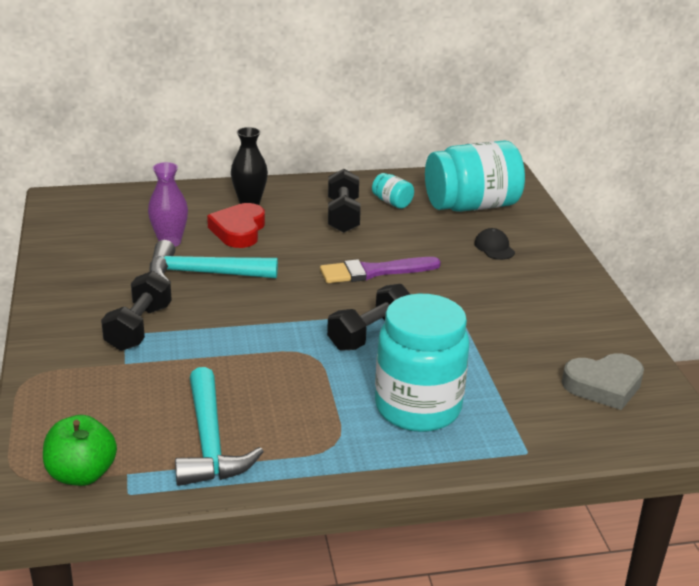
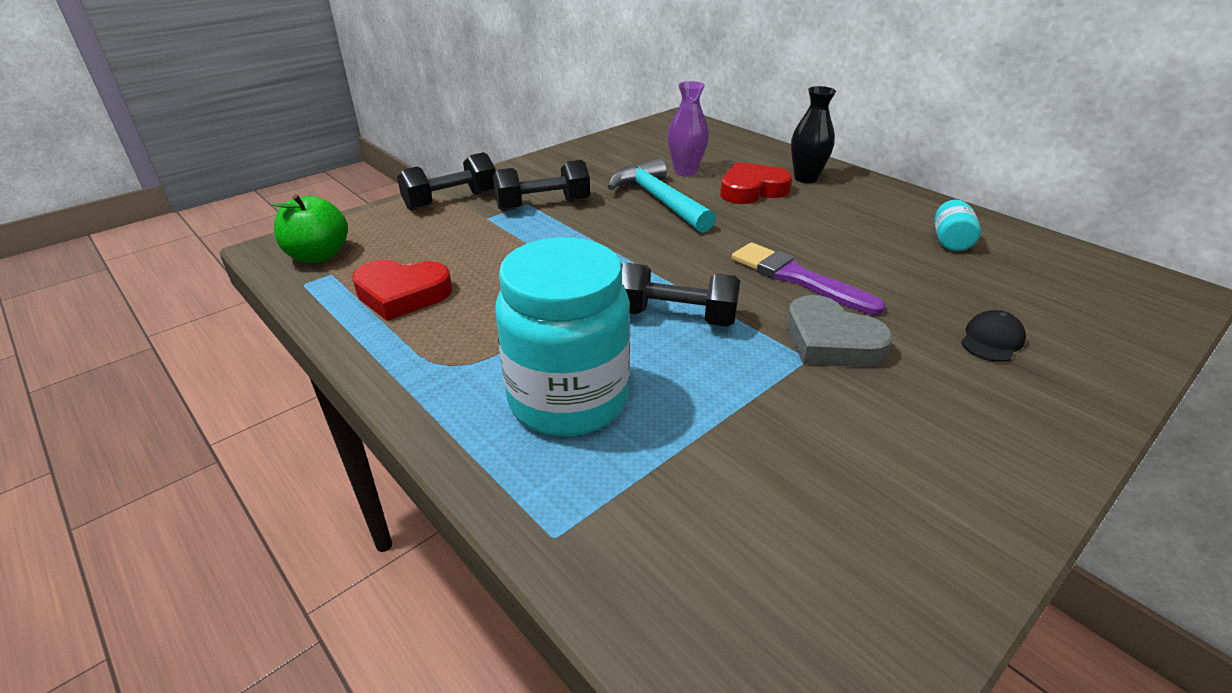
camera: 60 degrees right, 5 degrees up
turquoise hammer [175,367,264,486] -> red heart [352,260,452,321]
black dumbbell [328,169,361,233] -> black dumbbell moved to [397,152,496,210]
turquoise jar [425,140,525,212] -> none
grey heart [562,353,644,410] -> grey heart moved to [786,295,893,367]

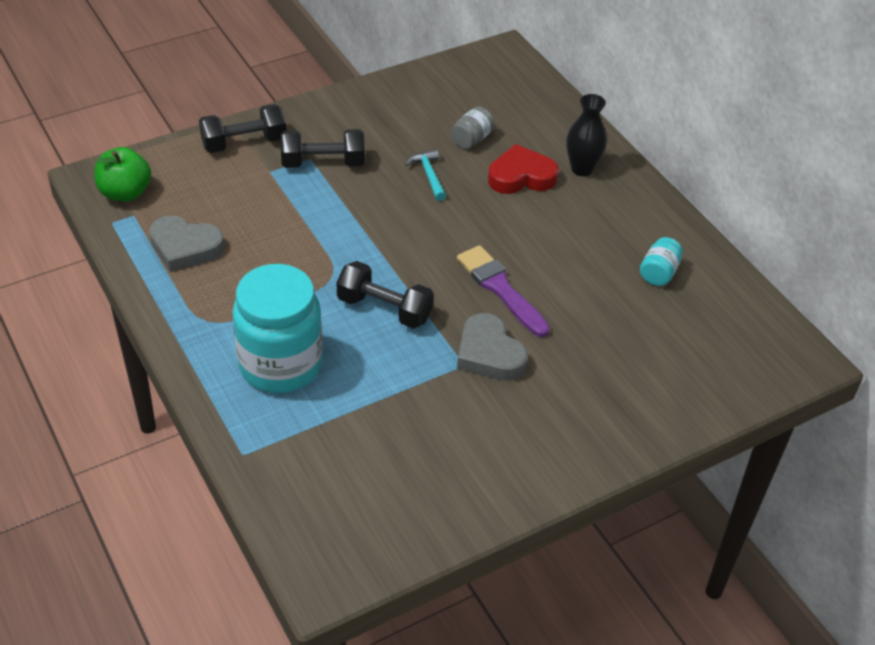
camera: 10 degrees right, 10 degrees up
red heart [352,260,452,321] -> grey heart [149,215,224,272]
turquoise hammer [608,158,716,233] -> turquoise hammer [405,149,446,201], size x0.54
purple vase [668,81,709,177] -> grey jar [451,107,495,149]
black cap [961,310,1026,362] -> none

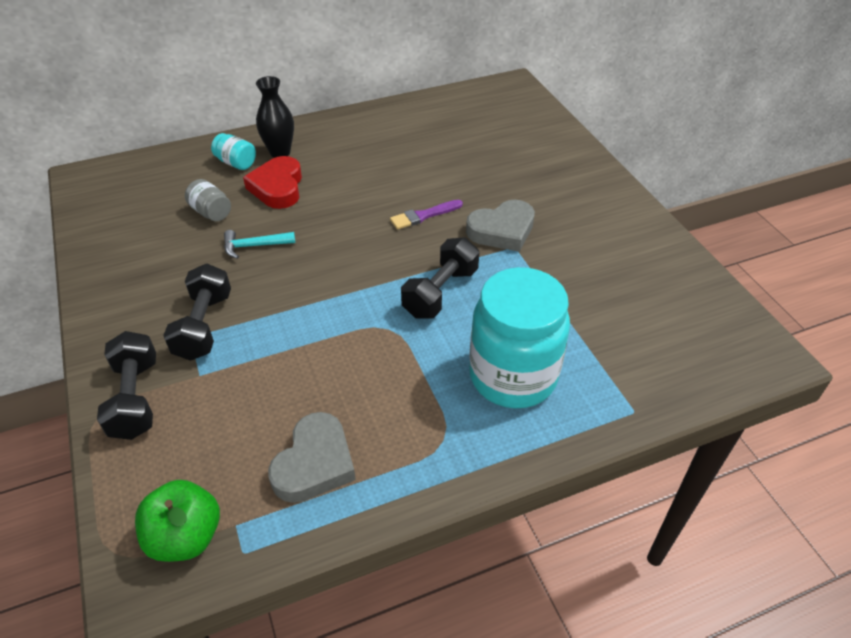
camera: 80 degrees left, 0 degrees up
purple brush [457,245,550,337] -> purple brush [390,200,463,230], size x0.64
turquoise jar [640,237,683,286] -> turquoise jar moved to [211,133,256,170]

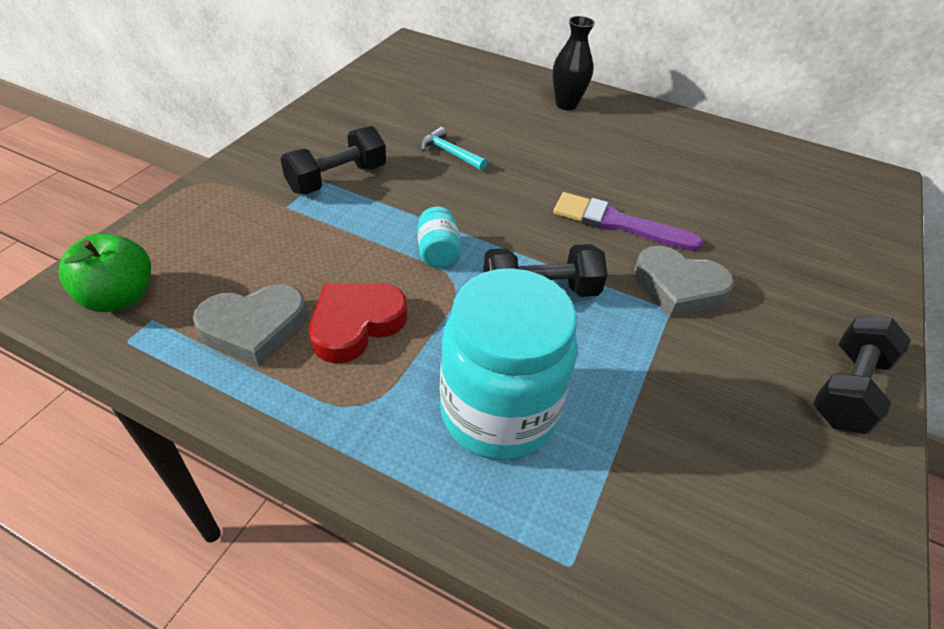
camera: 45 degrees right, 0 degrees up
black dumbbell [97,331,156,440] -> black dumbbell moved to [813,315,911,434]
grey jar [185,179,231,221] -> none
turquoise jar [211,133,256,170] -> turquoise jar moved to [417,207,461,268]
red heart [243,156,302,209] -> red heart moved to [309,283,407,364]
purple brush [390,200,463,230] -> purple brush [553,192,703,251], size x1.57

